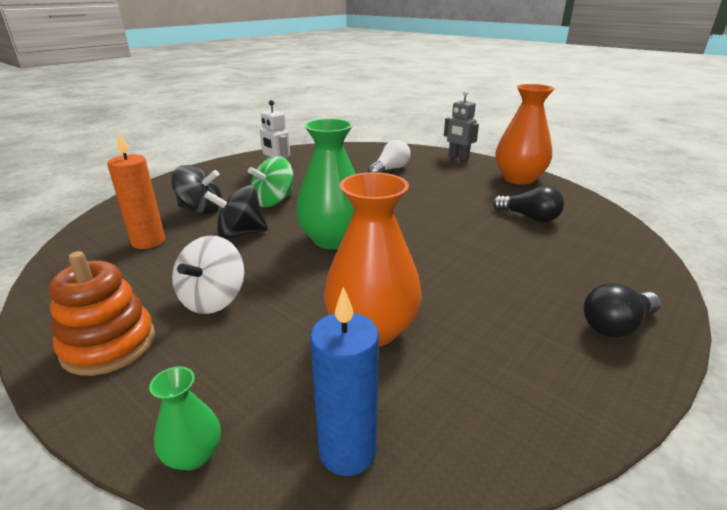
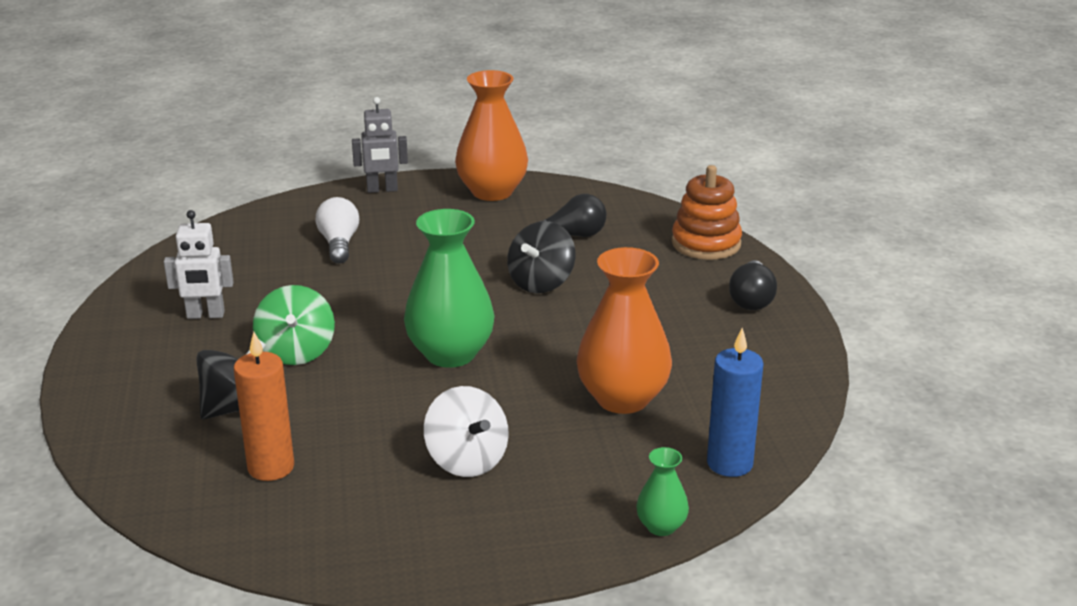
camera: 50 degrees left, 0 degrees up
orange stacking toy [49,251,155,376] -> orange stacking toy moved to [672,165,742,260]
black spinning top [204,185,268,239] -> black spinning top moved to [507,221,575,293]

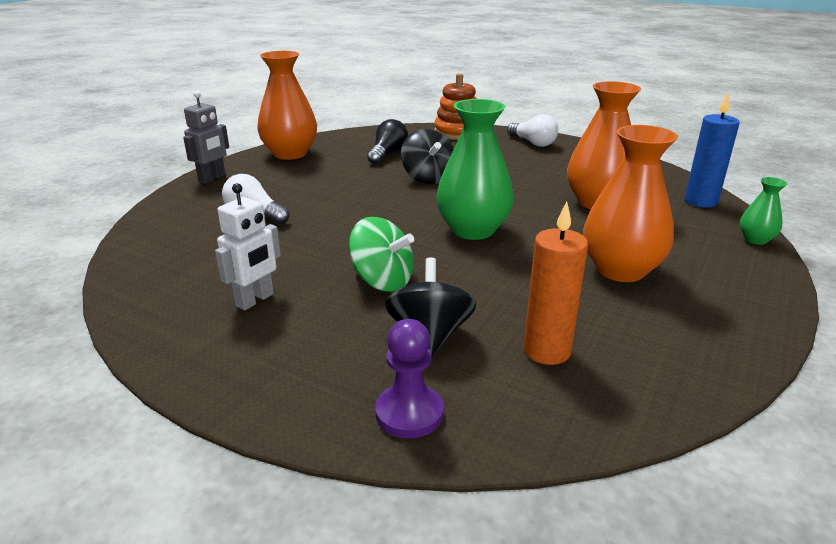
camera: 50 degrees left, 0 degrees up
white spinning top [424,386,509,477] -> orange vase [583,125,678,282]
black light bulb [729,260,777,310] -> white light bulb [507,114,558,147]
none -> purple pawn [375,319,444,438]

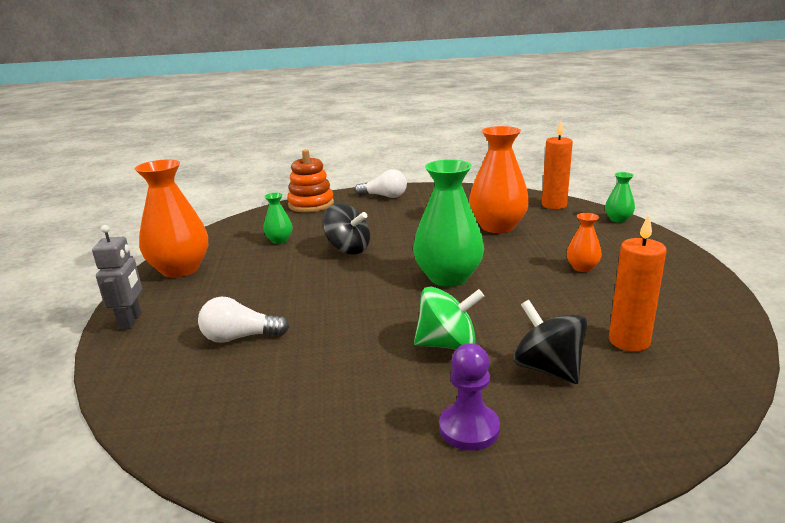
camera: 35 degrees left, 5 degrees down
white robot [215,183,281,310] -> none
black light bulb [367,119,408,164] -> green vase [263,193,293,244]
purple pawn [375,319,444,438] -> purple pawn moved to [439,343,500,451]
orange vase [583,125,678,282] -> orange vase [567,213,602,272], size x0.48
blue candle [685,92,740,208] -> orange candle [542,121,573,209]

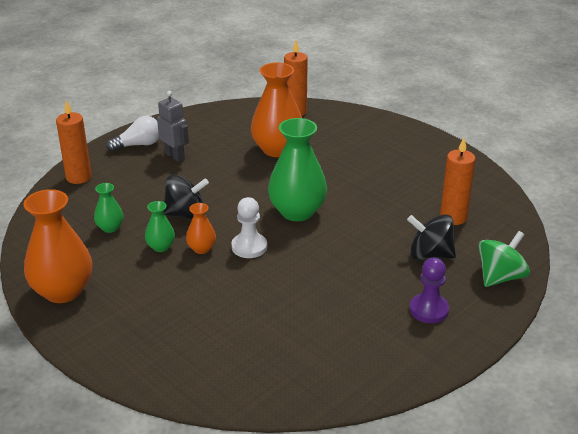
camera: 40 degrees left, 10 degrees up
grey robot [92,225,142,330] -> grey robot moved to [157,91,189,162]
white light bulb [198,297,289,343] -> none
orange stacking toy [287,149,334,213] -> orange candle [56,100,92,184]
green spinning top [414,287,484,350] -> green spinning top moved to [478,231,530,287]
orange vase [567,213,602,272] -> orange vase moved to [186,203,216,254]
green vase [605,172,635,223] -> green vase moved to [145,201,175,252]
none -> white pawn [232,197,267,258]

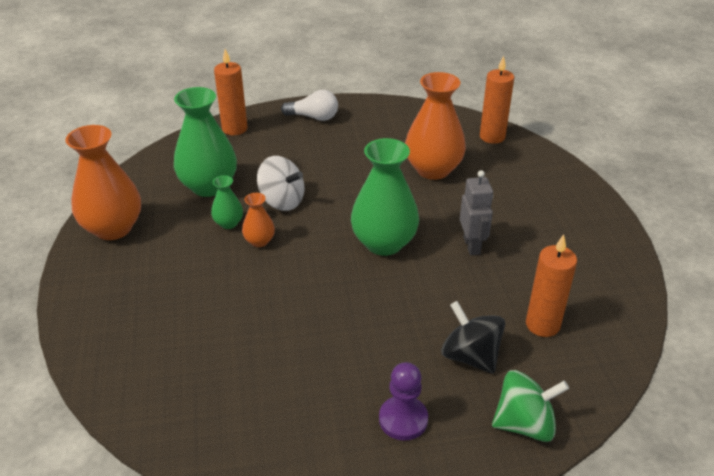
camera: 35 degrees right, 5 degrees up
green vase [94,183,124,233] -> green vase [174,87,237,197], size x2.06
grey robot [157,91,189,162] -> grey robot moved to [460,170,493,255]
black spinning top [163,175,209,220] -> white spinning top [257,156,304,211]
white pawn [232,197,267,258] -> none

